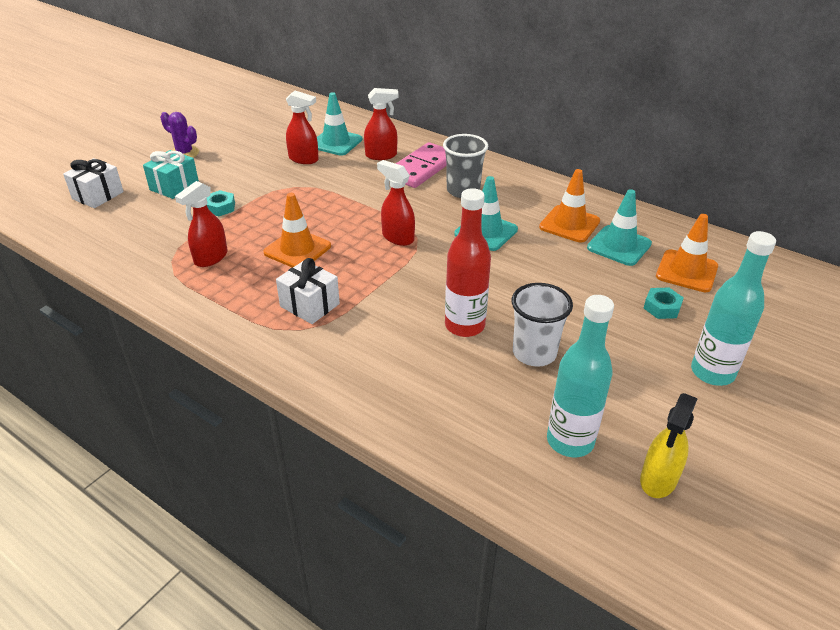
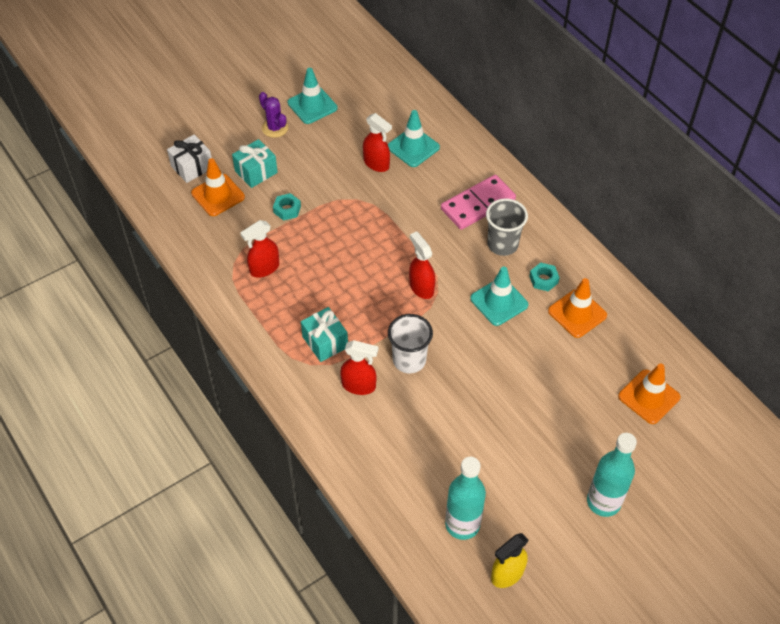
camera: 20 degrees right, 15 degrees up
orange traffic cone [263,193,331,268] -> orange traffic cone moved to [191,158,245,216]
white gift [276,258,340,324] -> turquoise gift [301,307,348,362]
red spray bottle [364,88,398,160] -> red spray bottle moved to [340,340,378,395]
red bottle [445,188,491,337] -> none
white cup [512,283,573,367] -> white cup moved to [388,314,433,373]
turquoise traffic cone [587,189,652,266] -> turquoise traffic cone moved to [288,68,337,124]
turquoise nut [644,288,684,319] -> turquoise nut moved to [529,262,560,292]

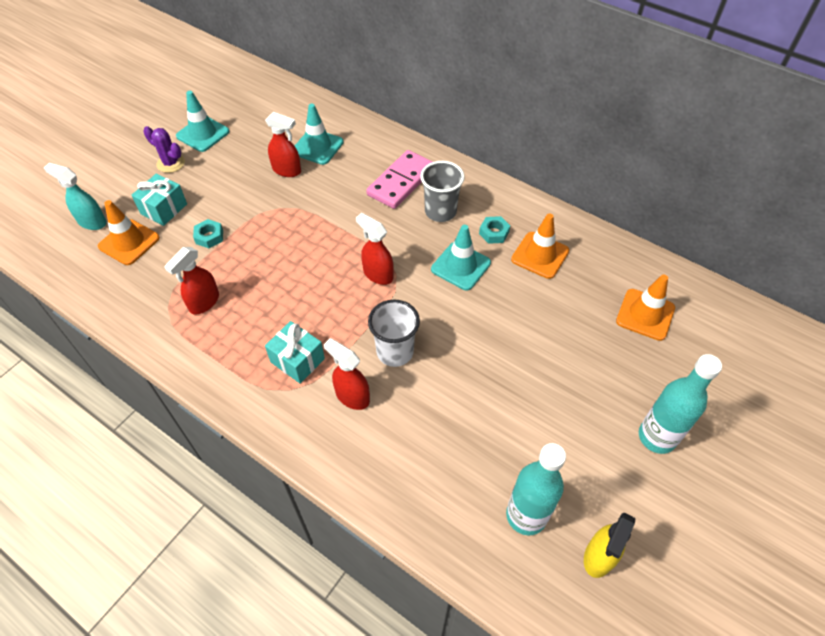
camera: 20 degrees left, 0 degrees up
white gift [167,134,212,183] -> turquoise spray bottle [44,163,107,230]
red spray bottle [340,340,378,395] -> red spray bottle turned 135 degrees counterclockwise [324,338,370,410]

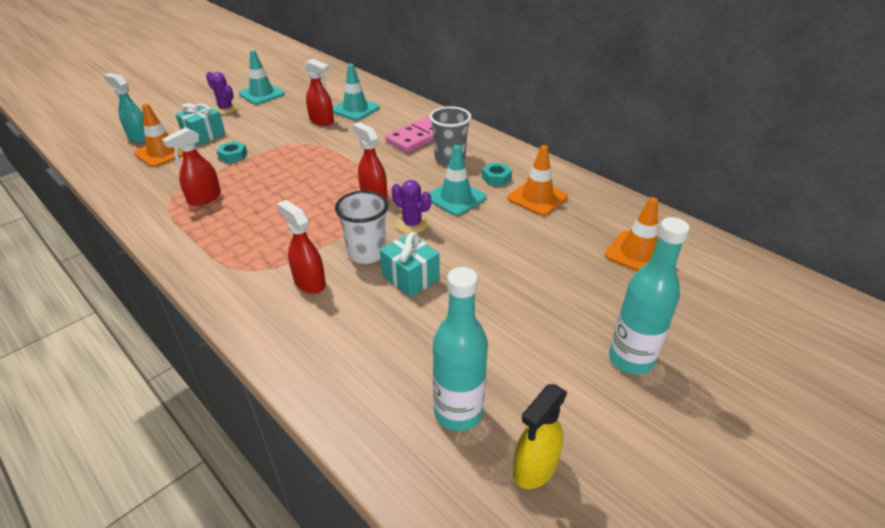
camera: 10 degrees right, 15 degrees down
turquoise gift [265,321,325,384] -> turquoise gift moved to [380,232,440,297]
none -> purple cactus [391,180,431,234]

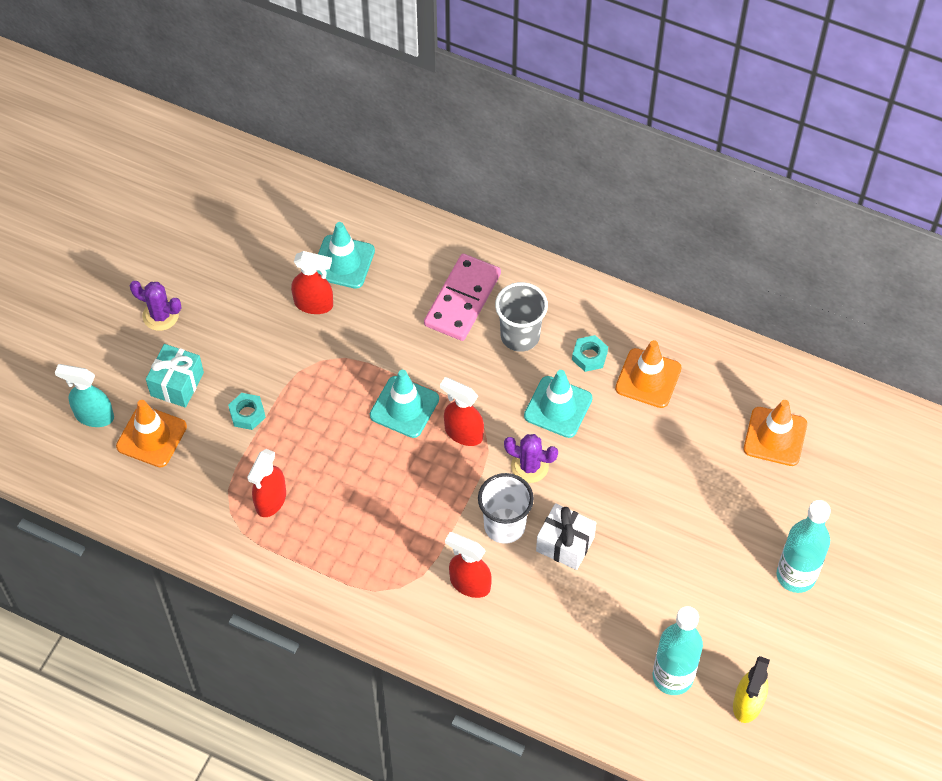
camera: 20 degrees left, 20 degrees up
turquoise traffic cone [239,50,285,105] -> turquoise traffic cone moved to [370,370,439,438]
turquoise gift [380,232,440,297] -> white gift [536,503,596,570]

